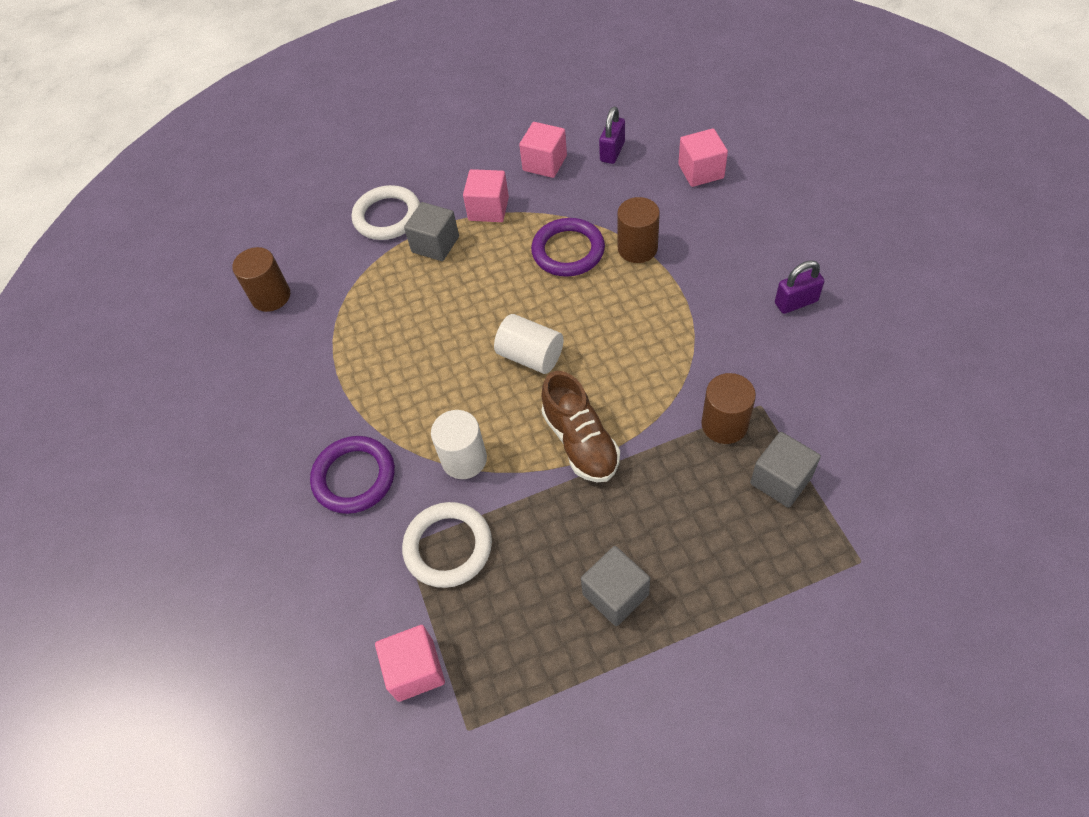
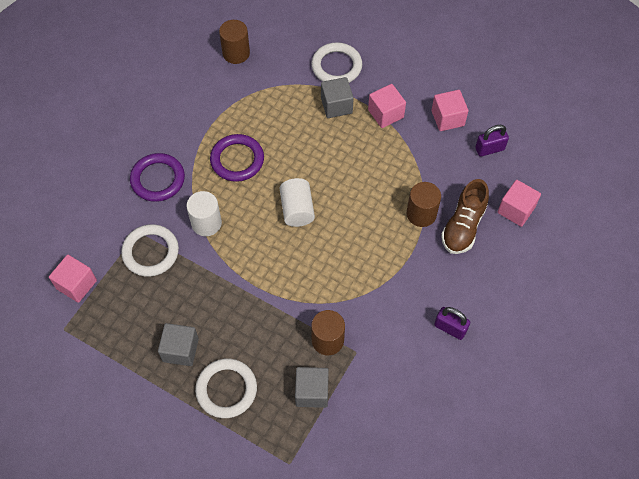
camera: 45 degrees right, 5 degrees up
purple ring [531,218,605,277] -> purple ring moved to [210,134,264,182]
brown shoe [541,371,620,483] -> brown shoe moved to [441,179,489,254]
none -> white ring [195,359,257,418]

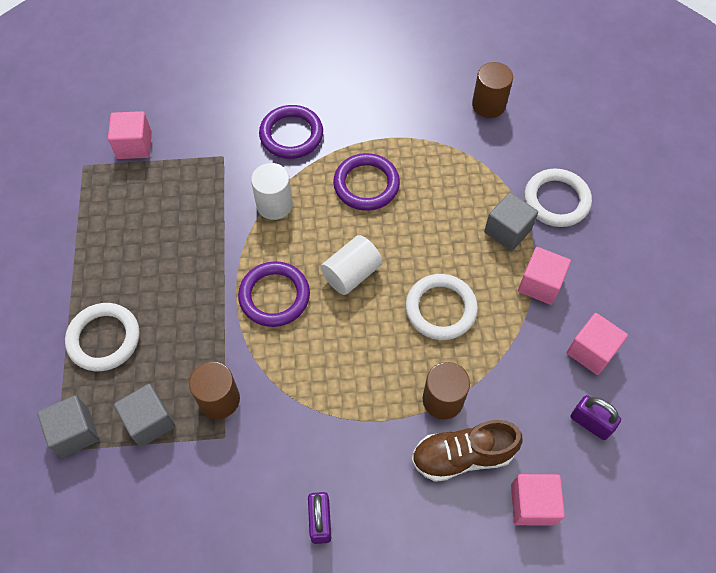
camera: 55 degrees right, 0 degrees up
white ring [121,224,179,277] -> white ring moved to [405,274,478,340]
grey cube [158,323,199,366] -> grey cube moved to [37,395,99,457]
none -> purple ring [238,261,310,327]

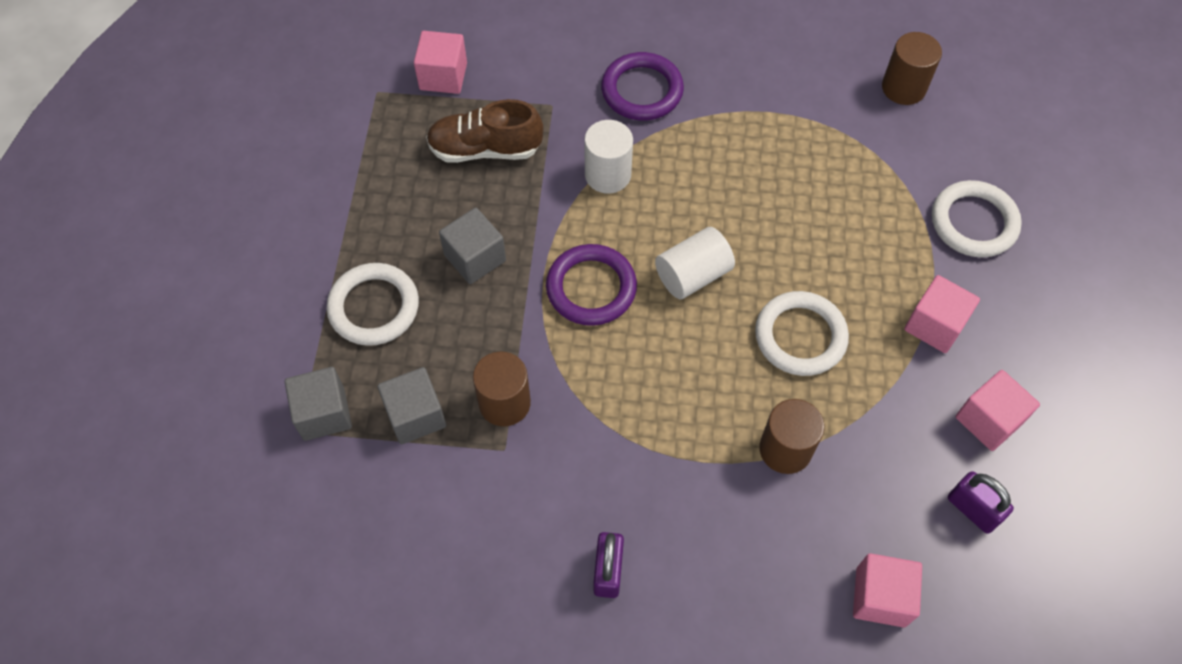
camera: 10 degrees right, 0 degrees up
purple ring [333,153,400,211] -> none
brown shoe [412,420,523,482] -> brown shoe moved to [426,99,543,163]
grey cube [484,192,538,251] -> grey cube moved to [439,208,506,284]

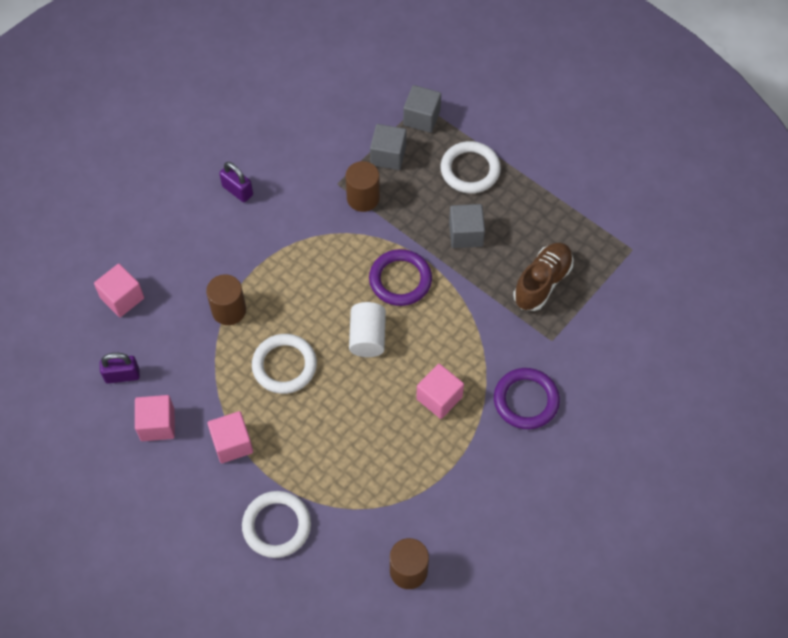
camera: 125 degrees right, 0 degrees up
pink cube [414,31,467,94] -> pink cube moved to [416,364,464,419]
white cylinder [584,120,633,194] -> none

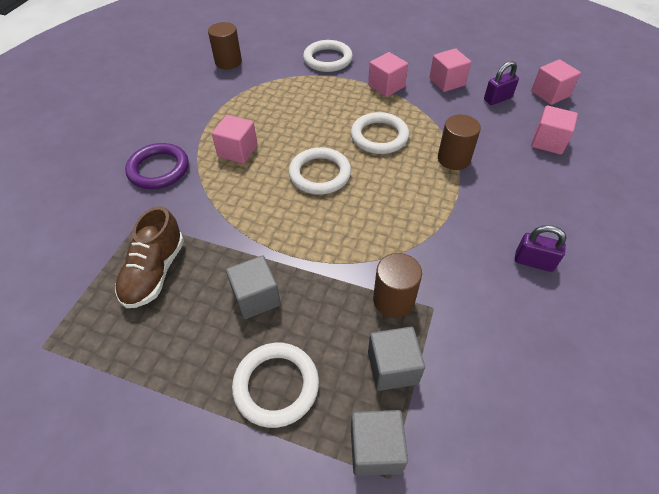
camera: 160 degrees right, 10 degrees down
white cylinder [349,302,386,357] -> white ring [289,147,351,195]
purple ring [369,249,432,306] -> none
none -> pink cube [531,59,581,105]

